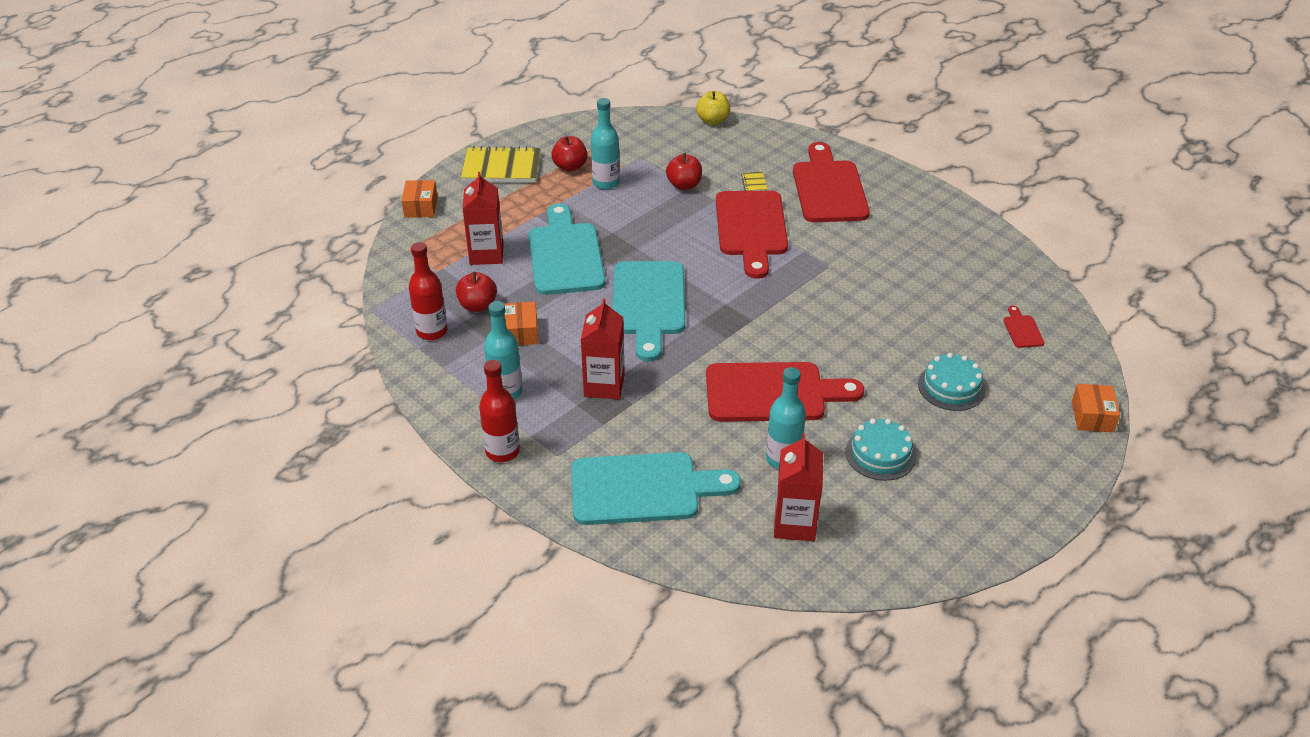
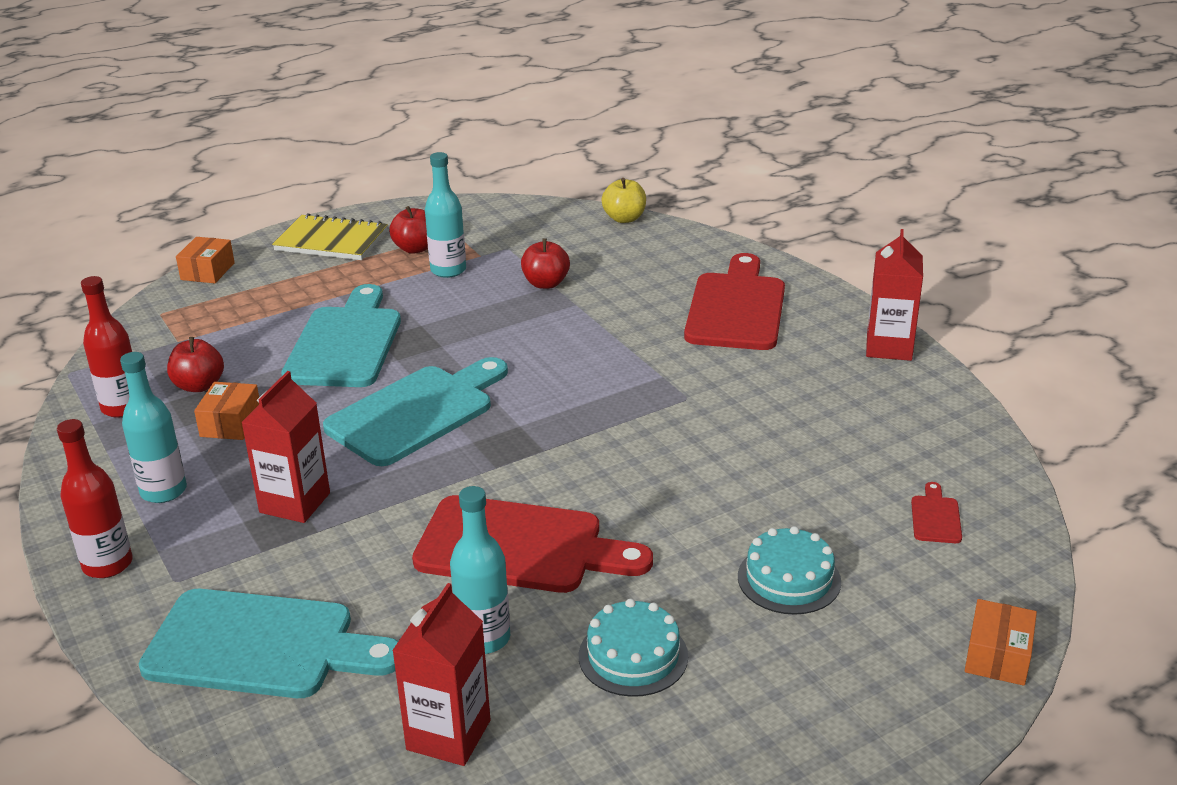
camera: 15 degrees right, 10 degrees down
red carton [463,172,503,265] -> red carton moved to [866,229,923,361]
turquoise cutting board [613,261,685,362] -> turquoise cutting board turned 150 degrees counterclockwise [323,357,508,466]
red cutting board [716,191,788,279] -> none
yellow notebook [741,172,768,191] -> none

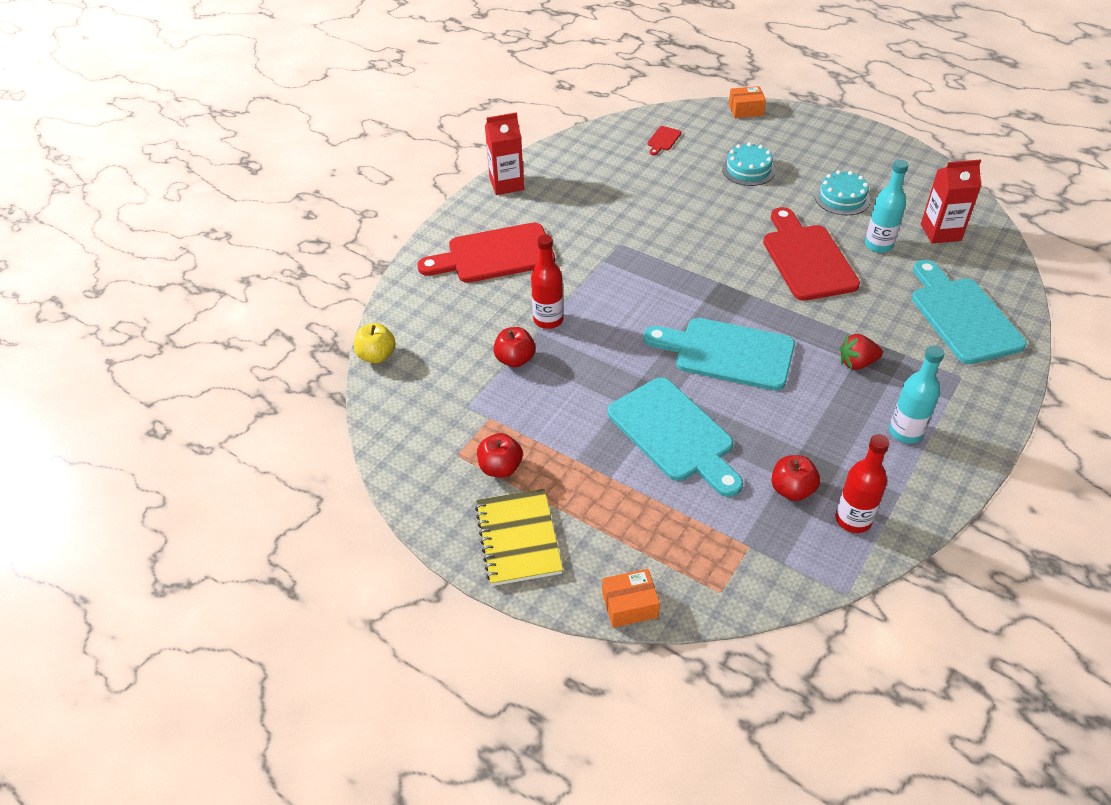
camera: 115 degrees left, 15 degrees up
red bottle [57,419,133,578] -> red bottle moved to [531,235,564,329]
orange box [194,382,259,440] -> none
red carton [241,371,330,523] -> red strawberry [840,334,883,370]
turquoise cutting board [281,284,401,387] -> turquoise cutting board turned 105 degrees counterclockwise [608,378,743,497]
turquoise bottle [425,152,466,278] -> none
red cutting board [911,482,962,543] -> red cutting board turned 45 degrees counterclockwise [648,126,681,155]

